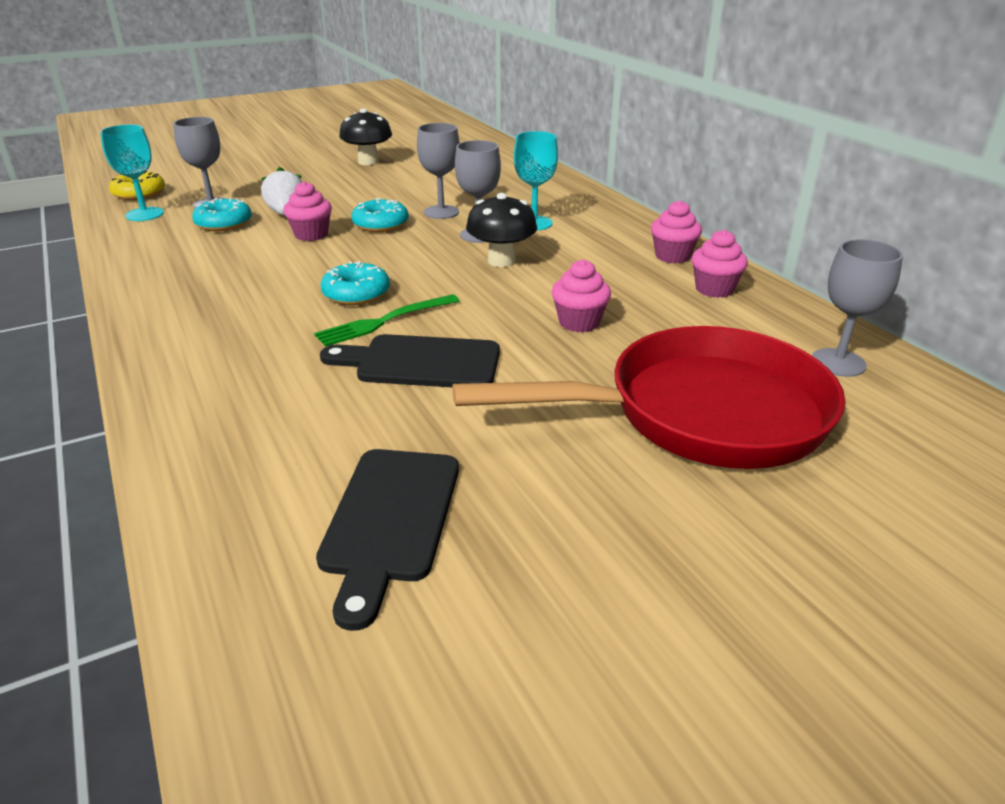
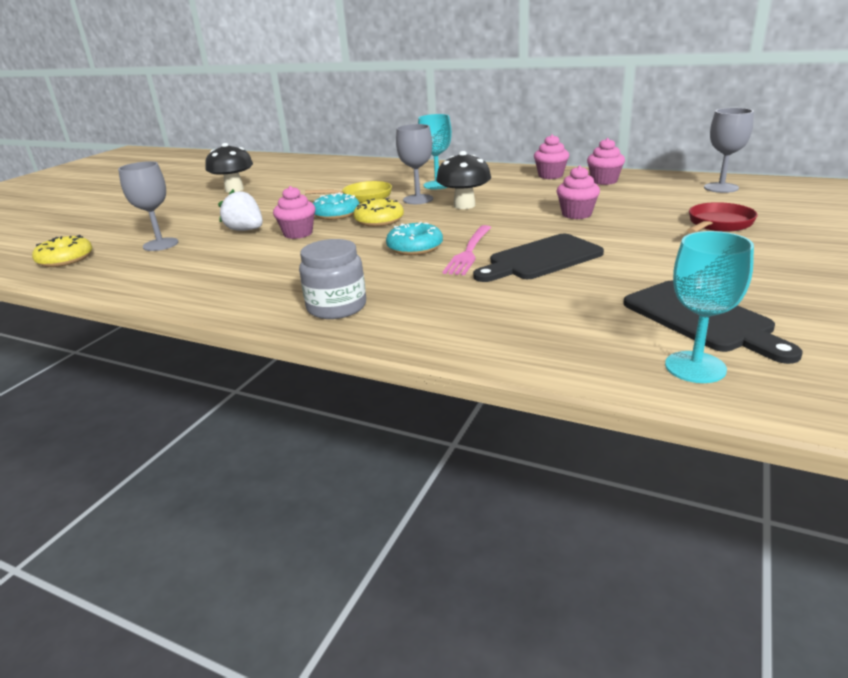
camera: 35 degrees left, 5 degrees down
turquoise goblet [100,124,164,221] -> turquoise goblet moved to [665,231,754,383]
turquoise donut [192,198,252,231] -> none
green fork [314,294,460,347] -> pink fork [443,225,491,275]
grey goblet [417,123,460,219] -> yellow pan [305,181,392,203]
red pan [452,326,845,469] -> red pan [687,202,758,233], size x0.45
none -> grey jar [299,239,366,319]
none -> yellow donut [353,198,404,227]

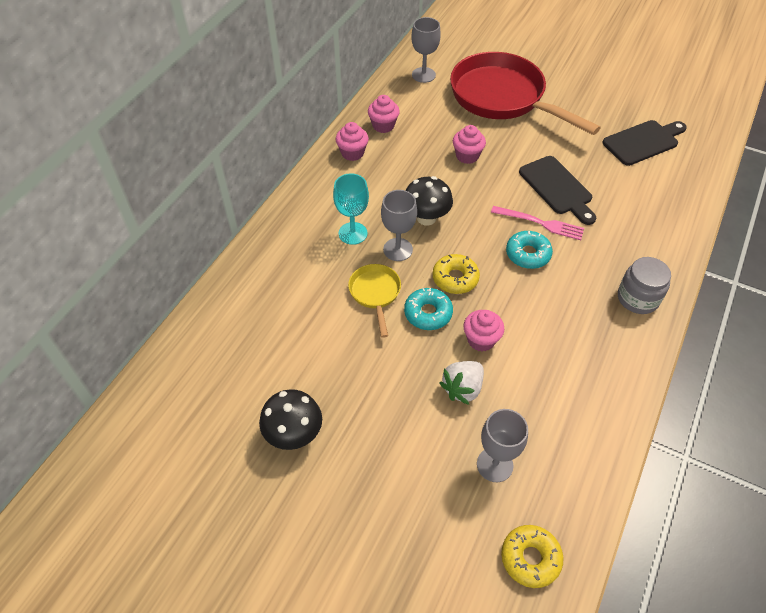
camera: 90 degrees left, 25 degrees up
turquoise goblet [665,231,754,383] -> none
red pan [687,202,758,233] -> red pan [450,52,601,135], size x2.25

